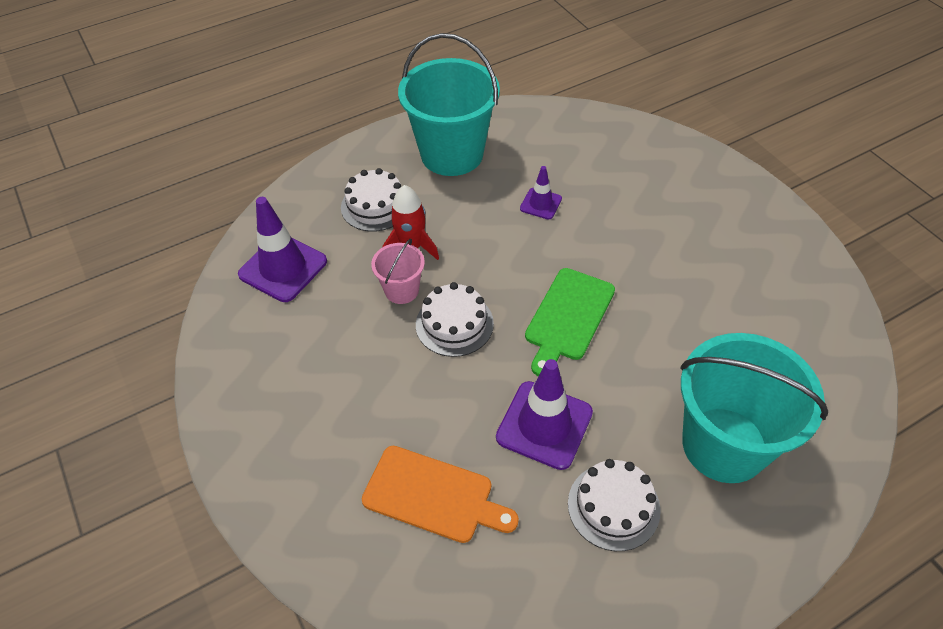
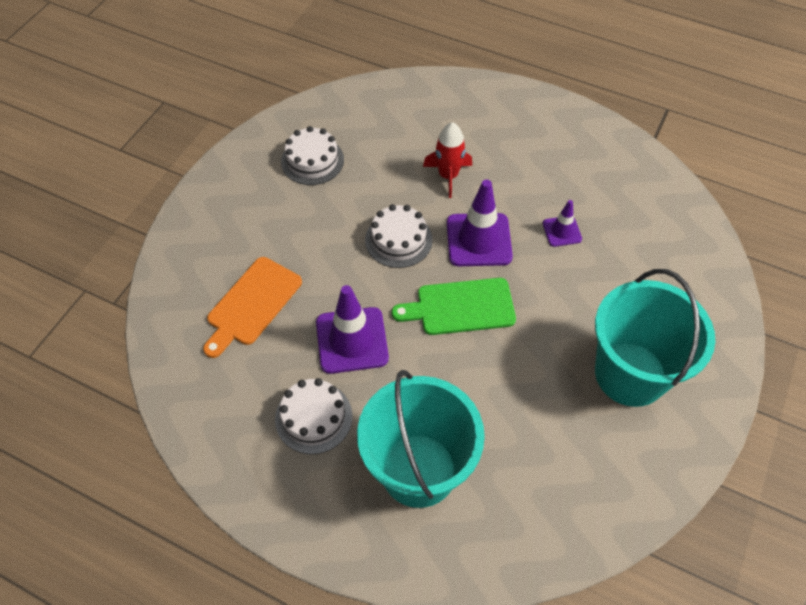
camera: 55 degrees right, 5 degrees up
purple traffic cone [238,197,327,302] -> purple traffic cone moved to [447,179,513,266]
white cake [341,168,401,232] -> white cake moved to [281,126,344,185]
orange cutting board [362,446,519,543] -> orange cutting board turned 45 degrees clockwise [203,257,302,358]
pink bucket [371,238,425,304] -> none
turquoise bucket [398,33,500,176] -> turquoise bucket moved to [595,269,715,407]

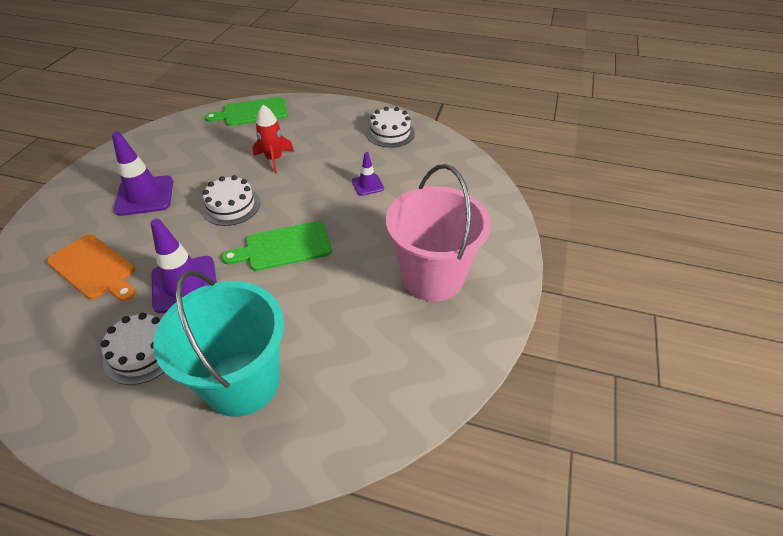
camera: 10 degrees left, 10 degrees down
orange cutting board [203,257,302,358] -> orange cutting board turned 75 degrees counterclockwise [47,234,135,301]
white cake [281,126,344,185] -> white cake moved to [366,107,415,148]
purple traffic cone [447,179,513,266] -> purple traffic cone moved to [112,132,173,216]
turquoise bucket [595,269,715,407] -> pink bucket [386,164,491,302]
none -> green cutting board [205,97,288,126]

